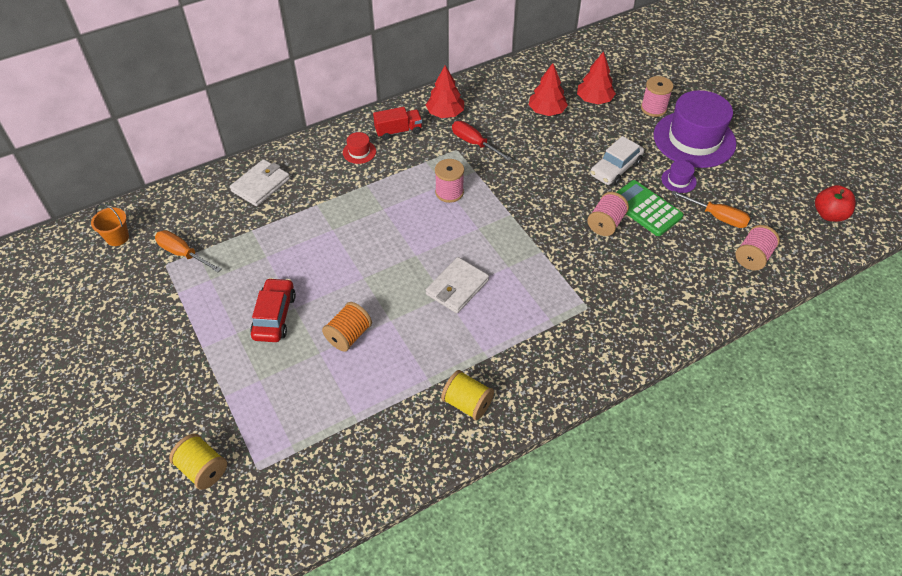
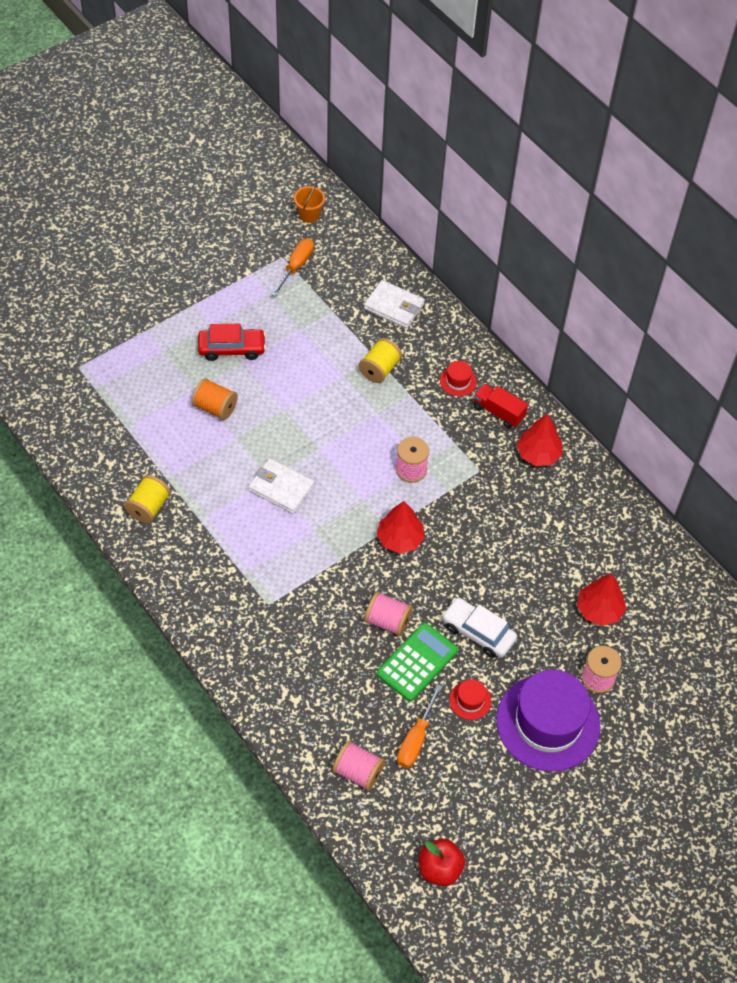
camera: 80 degrees right, 5 degrees up
yellow spool [169,434,227,490] -> yellow spool moved to [359,338,402,383]
red truck [373,107,422,140] -> red truck turned 150 degrees clockwise [474,384,528,428]
red screwdriver [452,121,512,161] -> none
red tree [529,63,568,116] -> red tree moved to [377,501,425,554]
purple hat [661,160,697,193] -> red hat [449,679,492,720]

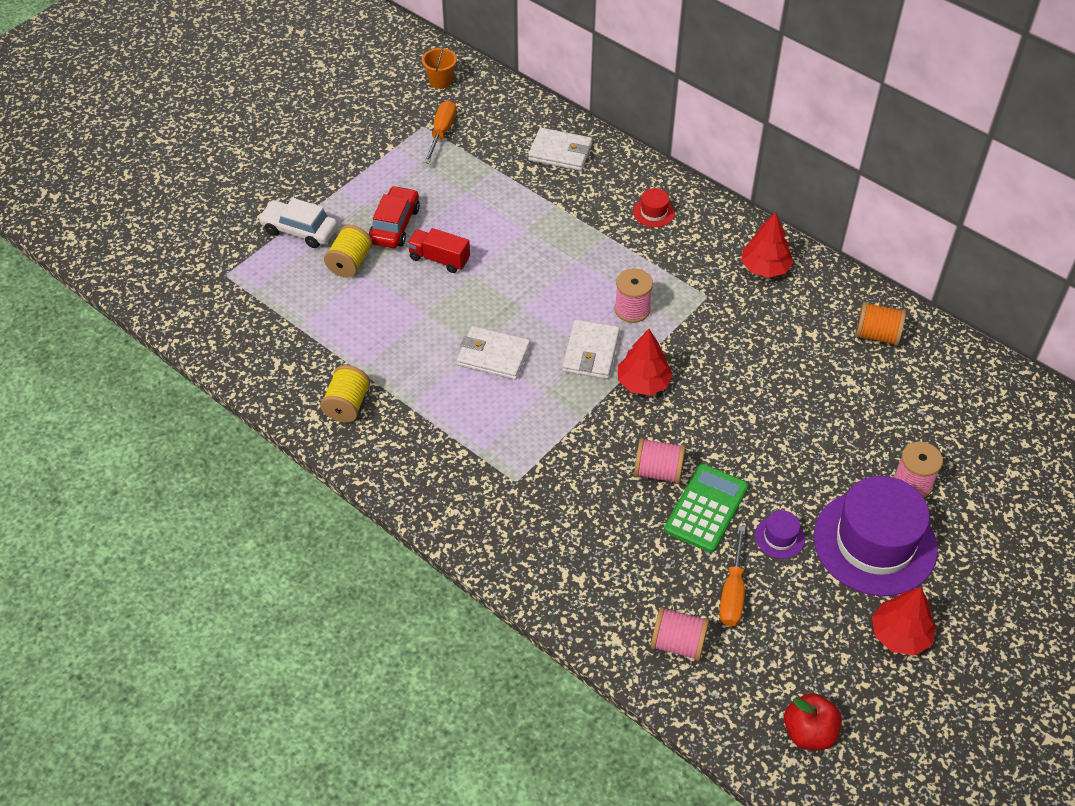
camera: 10 degrees left, 5 degrees down
orange spool [191,378,238,420] -> orange spool moved to [855,302,906,346]
red car [198,324,266,361] -> red car turned 60 degrees counterclockwise [369,186,420,248]
yellow spool [359,338,402,383] -> yellow spool moved to [324,225,372,278]
white car [442,598,517,658] -> white car moved to [258,198,338,248]
red hat [449,679,492,720] -> purple hat [755,510,805,559]
red truck [474,384,528,428] -> red truck moved to [407,228,470,273]
red tree [577,574,626,626] -> red tree moved to [872,587,936,656]
none -> white wallet [562,320,620,379]

